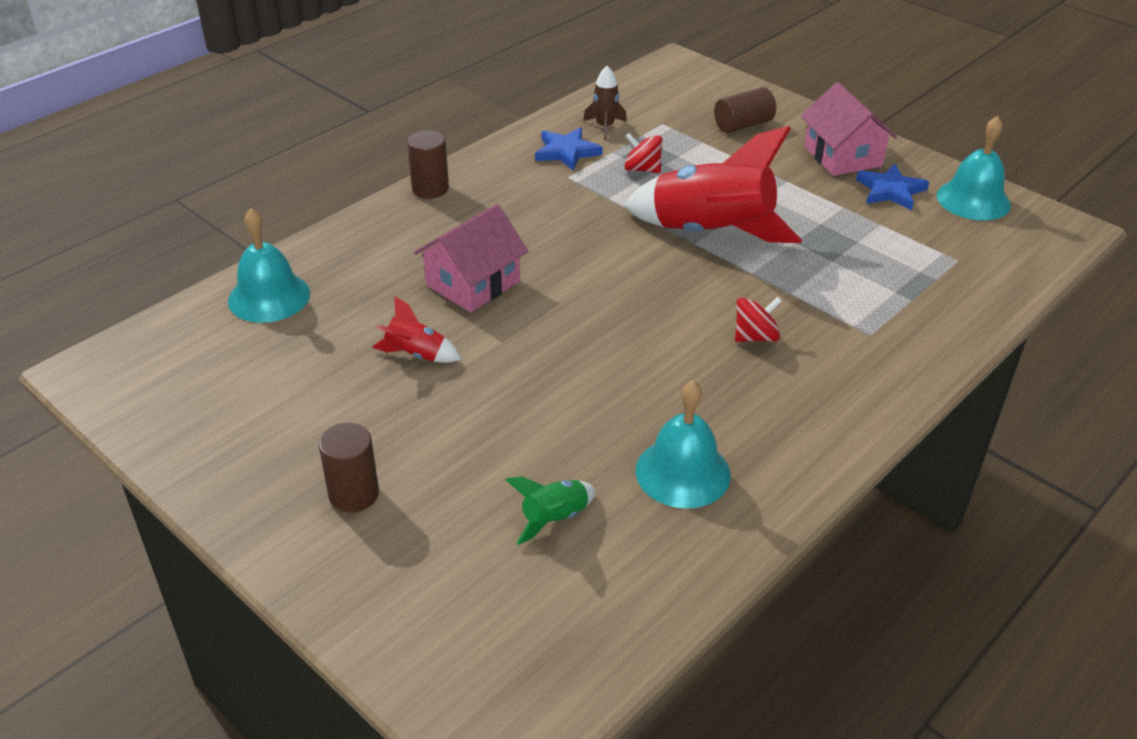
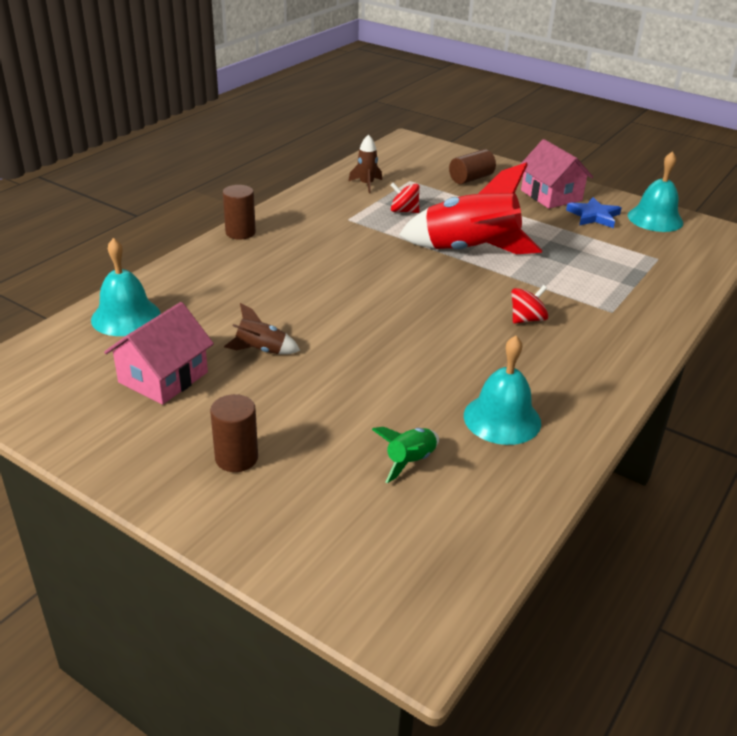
camera: 10 degrees left, 5 degrees down
red rocket [372,296,461,363] -> brown rocket [224,303,300,354]
pink house [414,204,528,312] -> pink house moved to [104,302,214,405]
blue star [535,127,603,171] -> none

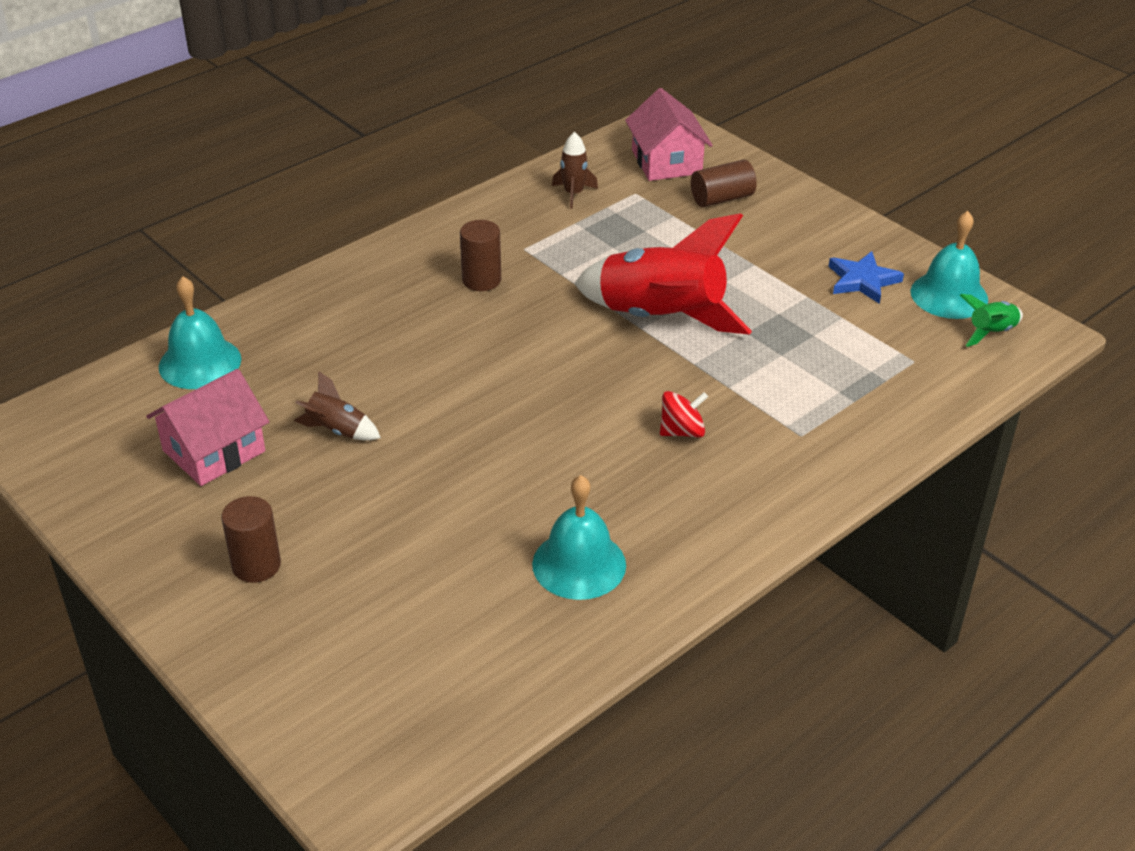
camera: 15 degrees right, 5 degrees up
brown cylinder [223,185,256,240] -> brown cylinder moved to [460,220,501,291]
green rocket [372,427,439,483] -> green rocket moved to [960,294,1023,347]
red spinning top [390,183,420,213] -> none
pink house [521,139,593,209] -> pink house moved to [625,88,713,181]

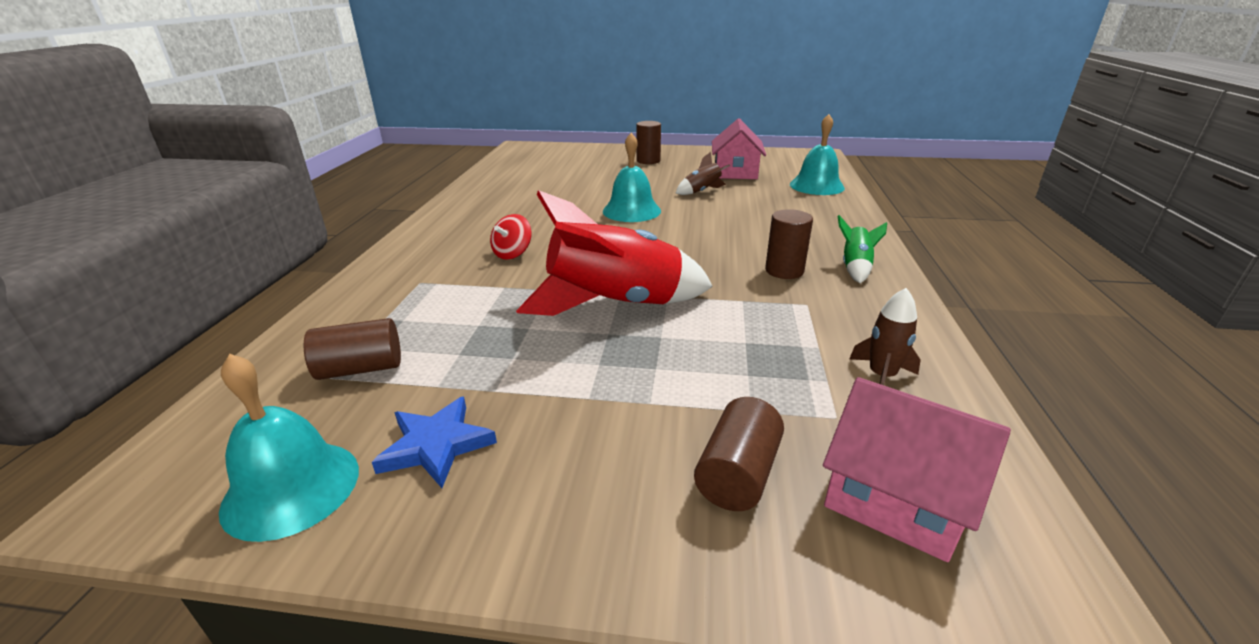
camera: 140 degrees right, 10 degrees down
turquoise bell [532,475,626,600] -> turquoise bell moved to [603,133,661,222]
green rocket [960,294,1023,347] -> green rocket moved to [838,215,887,283]
none -> brown cylinder [304,318,401,380]

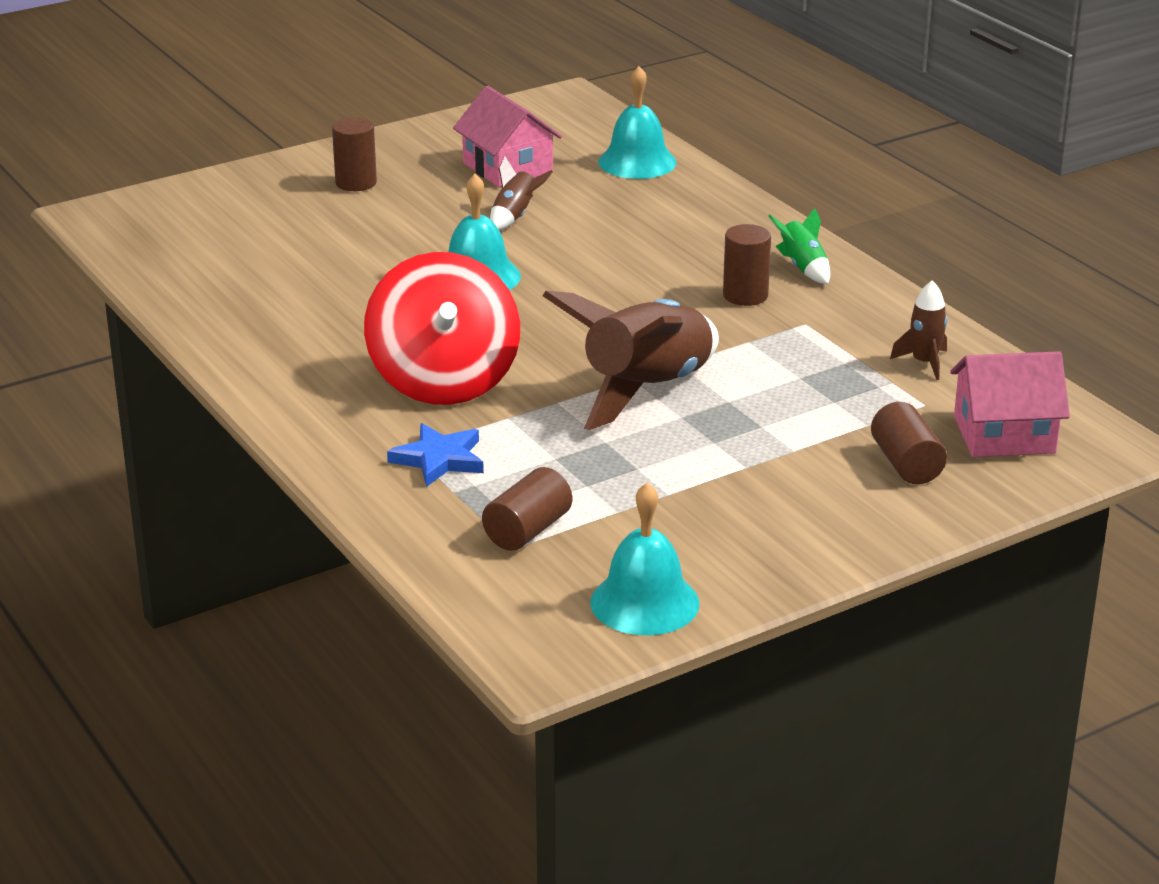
camera: 40 degrees left, 0 degrees up
blue star [372,396,497,488] -> blue star moved to [387,423,484,487]
red spinning top [490,214,532,260] -> red spinning top [364,252,520,405], size x2.40
red rocket [516,190,713,316] -> brown rocket [542,291,719,430]

